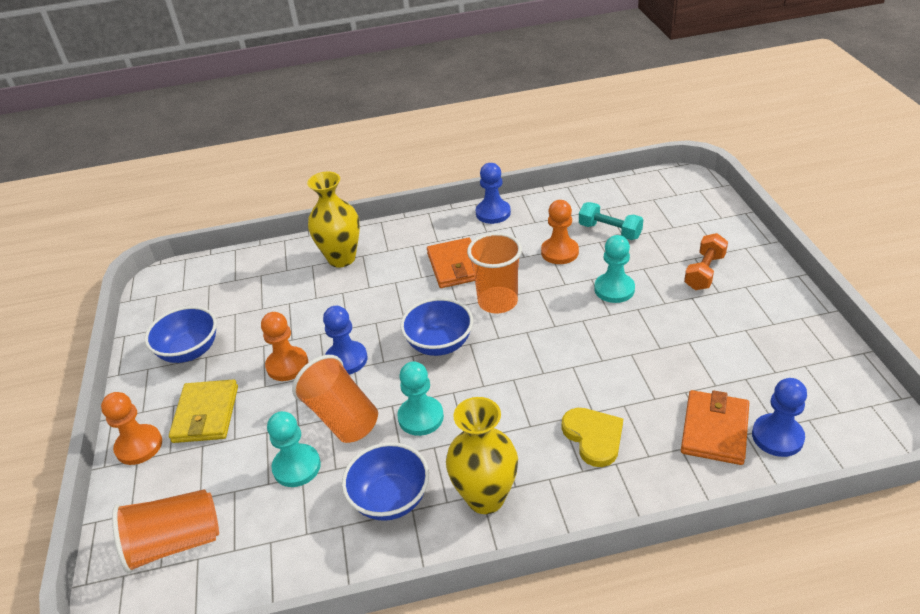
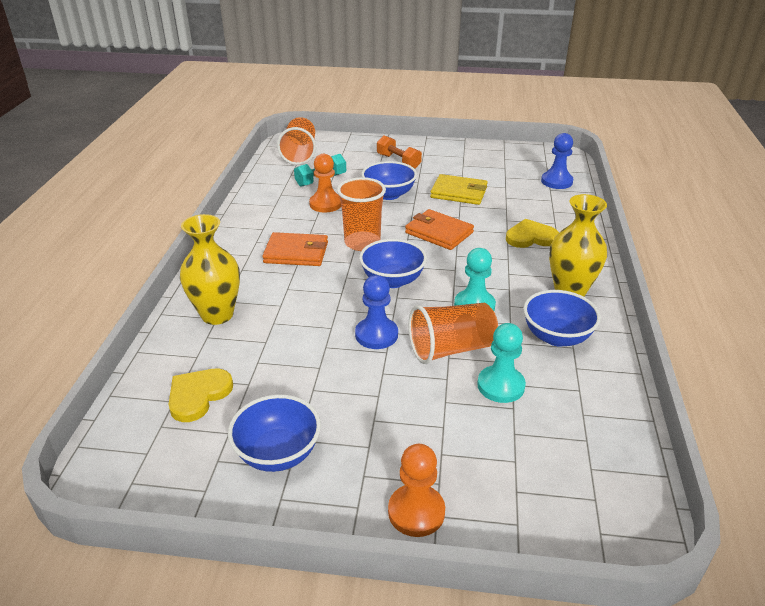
camera: 75 degrees left, 5 degrees down
orange cup [112,489,219,574] -> orange cup moved to [277,117,316,165]
yellow wallet [169,379,238,443] -> yellow wallet moved to [430,174,488,205]
orange pawn [261,312,308,381] -> none
blue pawn [476,163,511,224] -> none
turquoise pawn [594,235,635,303] -> blue bowl [361,161,417,200]
orange wallet [681,390,749,465] -> orange wallet moved to [405,209,474,250]
none -> yellow heart [168,369,233,422]

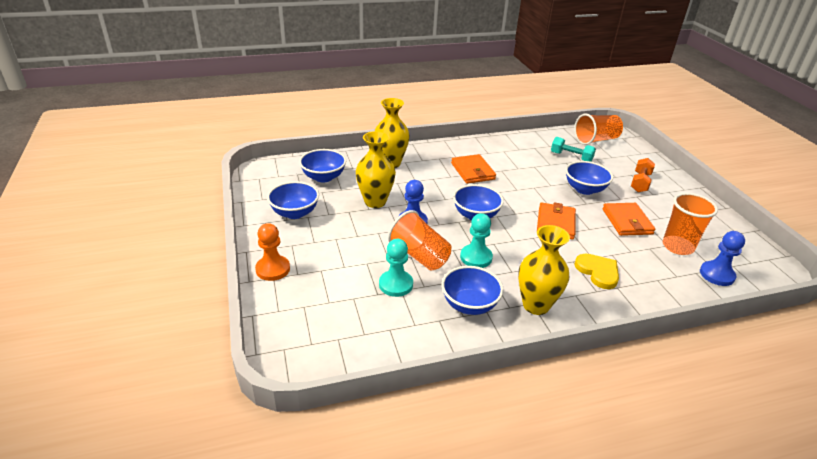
camera: 65 degrees right, 0 degrees up
yellow heart [168,369,233,422] -> blue bowl [299,149,346,183]
orange pawn [309,154,341,212] -> none
orange cup [337,177,386,251] -> orange cup moved to [663,193,718,255]
yellow wallet [430,174,488,205] -> orange wallet [602,203,656,236]
none -> yellow vase [356,131,396,208]

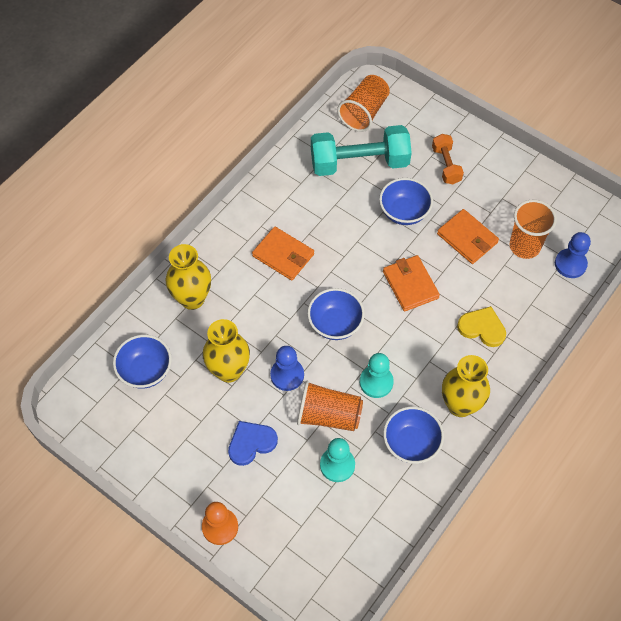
camera: 35 degrees left, 25 degrees up
blue bowl [267,181,319,219] -> none
turquoise dumbbell [551,137,596,162] -> turquoise dumbbell [311,125,412,176], size x1.92
none -> blue heart [228,421,278,466]

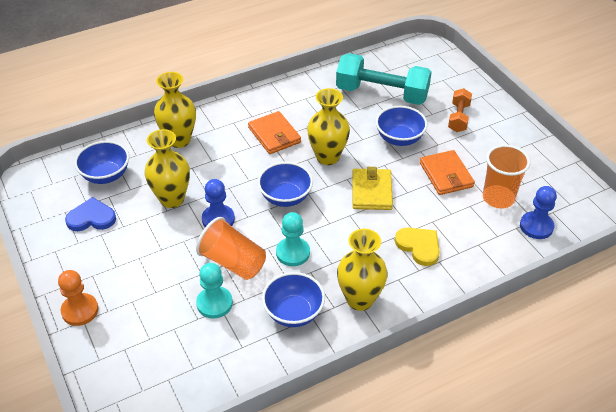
camera: 25 degrees right, 15 degrees down
blue heart [228,421,278,466] -> blue heart moved to [65,197,116,231]
orange cup [337,75,390,132] -> none
orange wallet [383,255,440,311] -> yellow wallet [352,167,393,210]
none -> yellow vase [307,88,350,165]

